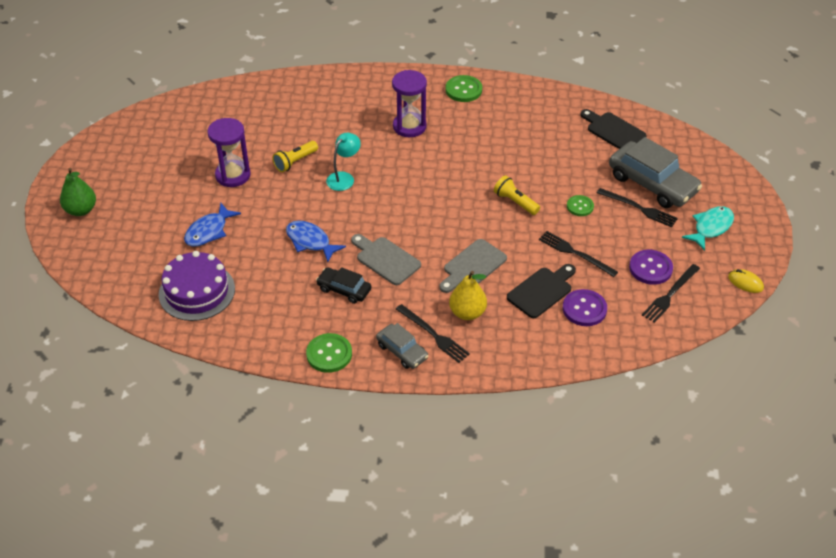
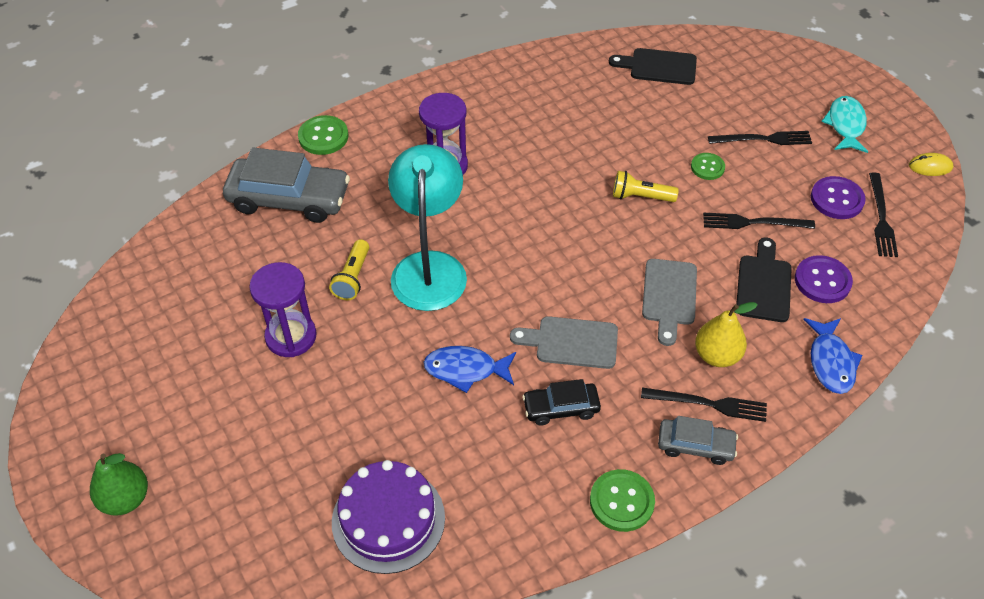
camera: 35 degrees left, 5 degrees up
blue fish [184,203,241,247] -> blue fish moved to [803,318,863,394]
turquoise lamp [326,133,361,191] -> turquoise lamp [388,144,467,311], size x1.97
green button [445,75,482,102] -> green button moved to [298,115,348,155]
grey car [609,137,702,208] -> grey car moved to [223,147,350,223]

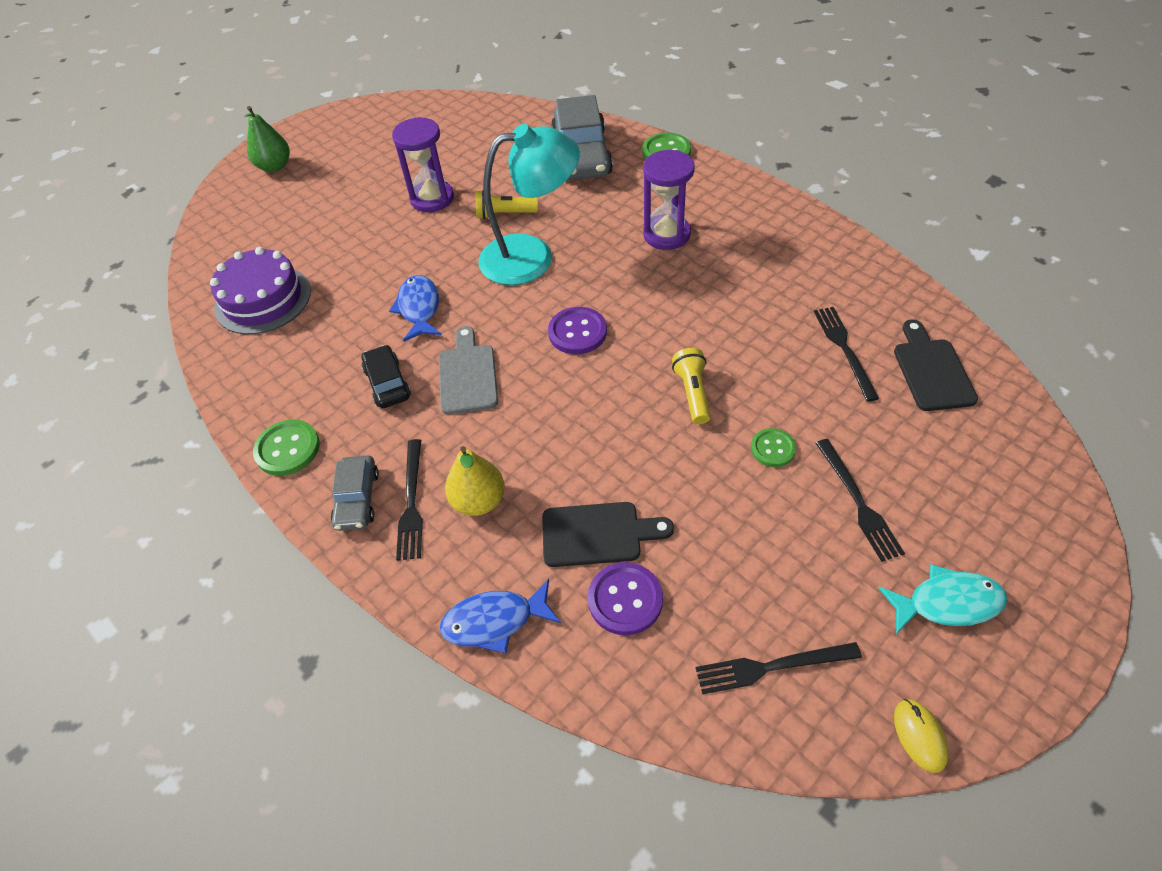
camera: 80 degrees right, 0 degrees up
grey cutting board [642,259,697,346] -> none
black fork [703,213,815,229] -> black fork moved to [814,307,879,402]
purple button [811,176,866,219] -> purple button moved to [548,307,607,354]

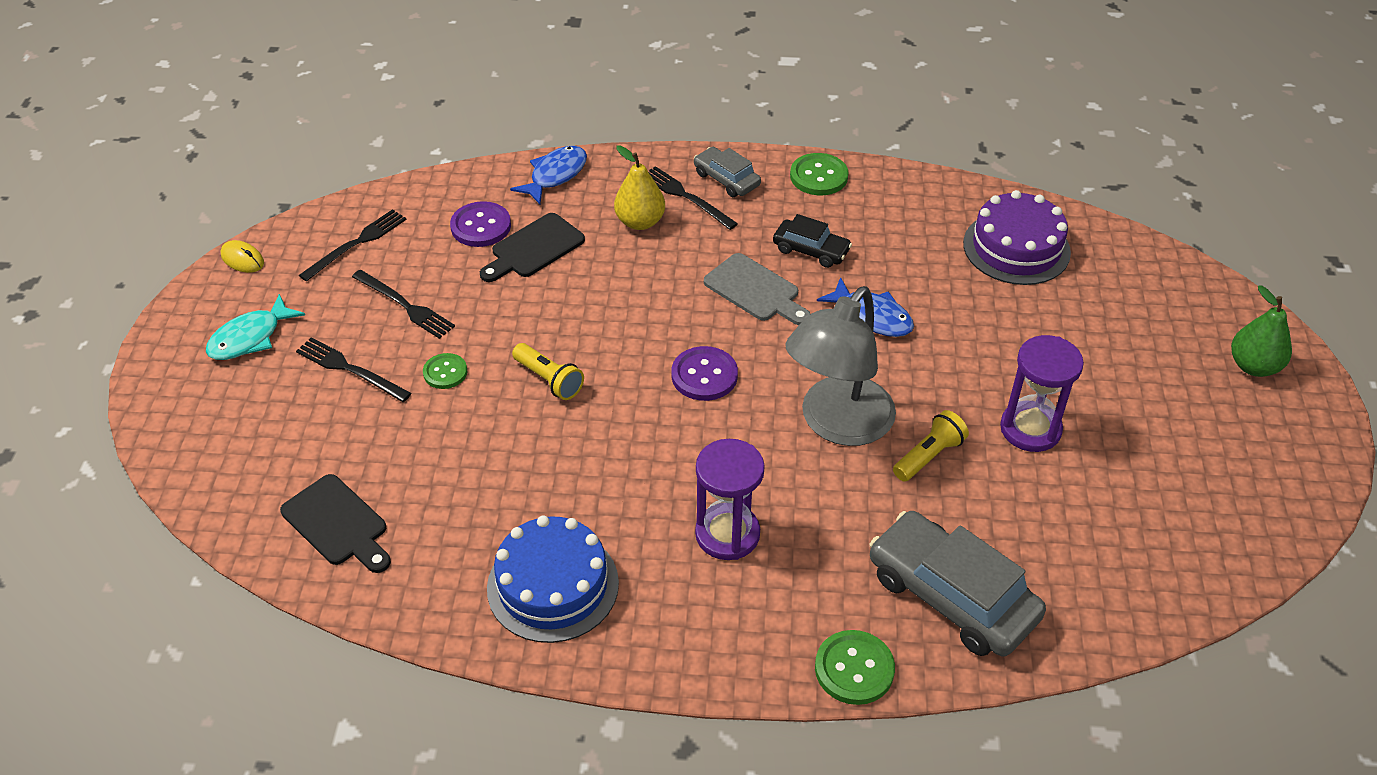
camera: 135 degrees right, 5 degrees down
turquoise lamp [478,124,580,285] -> grey lamp [785,286,896,446]
black fork [814,307,879,402] -> black fork moved to [352,270,455,339]
none -> blue cake [487,515,619,643]

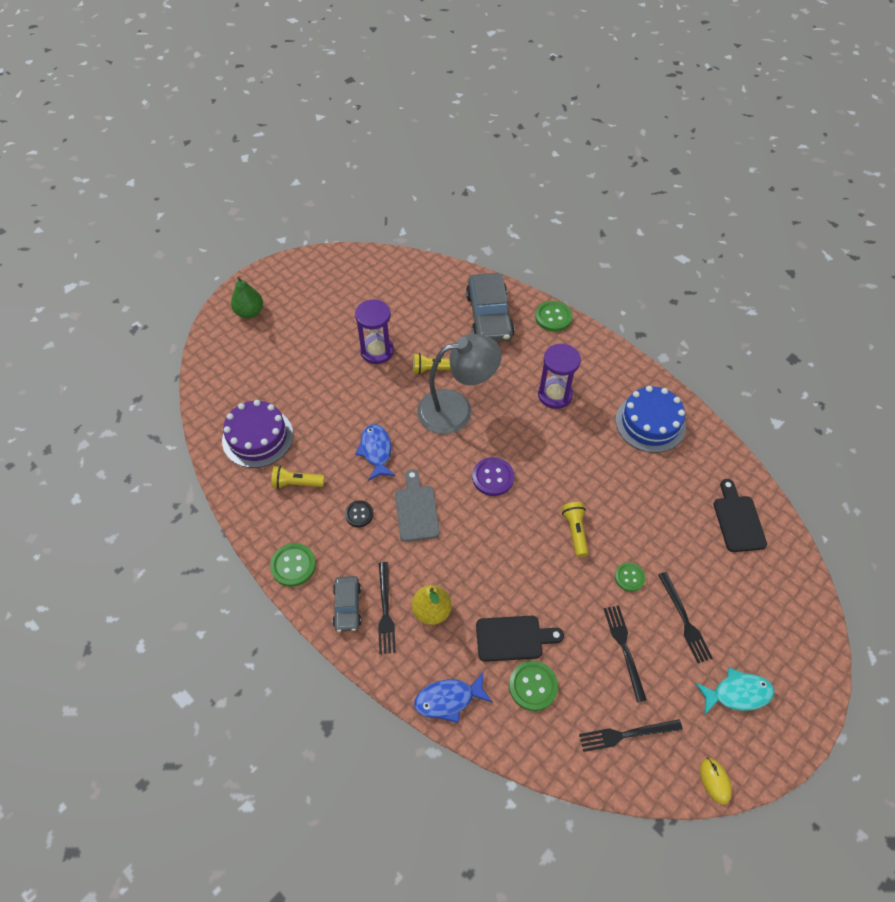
camera: 140 degrees left, 10 degrees up
purple button [450,201,511,247] -> green button [509,661,558,711]
black car [773,214,852,268] -> black button [345,500,374,527]
none -> yellow flashlight [271,466,325,489]

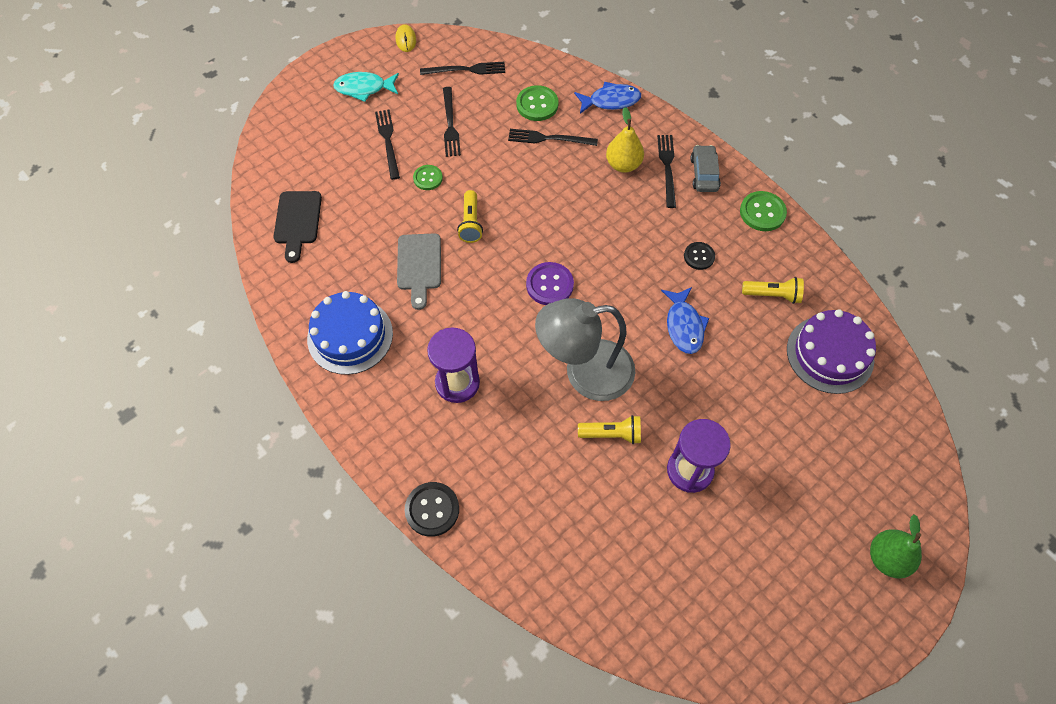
camera: 175 degrees left, 5 degrees up
grey cutting board [395,469,440,542] -> grey cutting board moved to [397,233,441,310]
grey car [466,273,515,342] -> none
black cutting board [476,616,564,662] -> black fork [508,129,598,146]
green button [535,301,573,332] -> black button [405,482,459,537]

